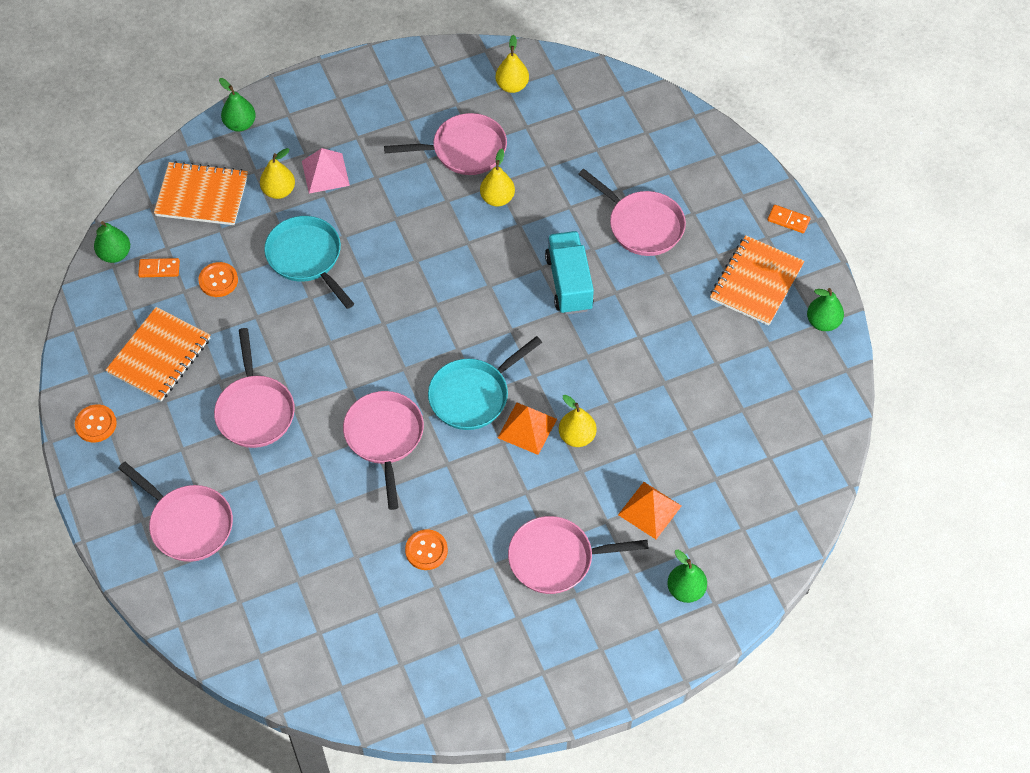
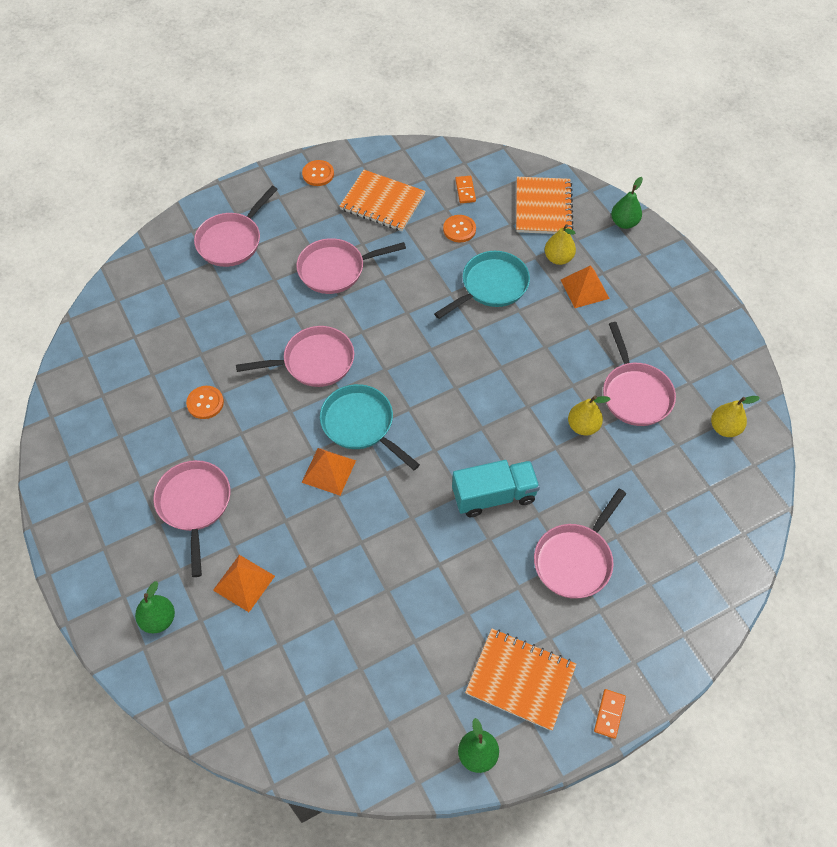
camera: 85 degrees right, 0 degrees up
green pear [94,221,130,263] -> none
pink pyramid [302,148,350,194] -> orange pyramid [561,265,610,308]
yellow pear [559,395,597,447] -> none

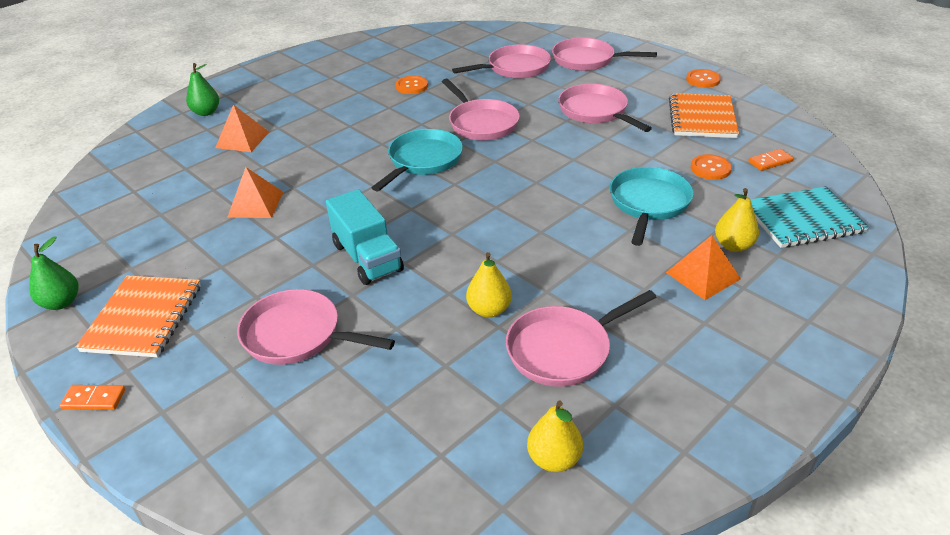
camera: 75 degrees right, 20 degrees down
pink pan [153,460,230,577] -> pink pan moved to [452,44,551,79]
orange pyramid [301,448,356,496] -> orange pyramid moved to [227,167,283,218]
turquoise pan [434,251,530,319] -> turquoise pan turned 105 degrees counterclockwise [610,167,693,246]
orange notebook [516,177,574,235] -> turquoise notebook [750,186,869,248]
green pear [611,177,643,229] -> none

